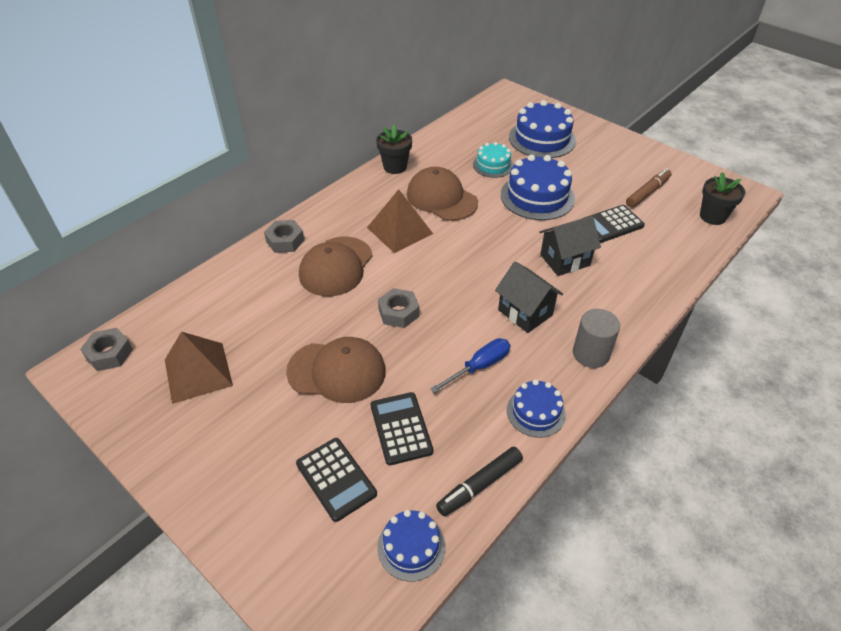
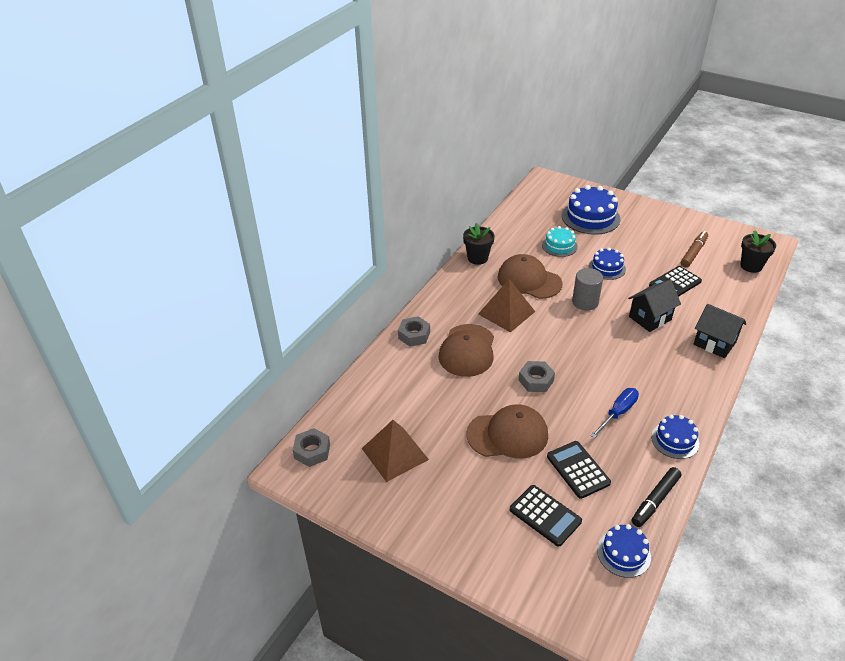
camera: 10 degrees left, 5 degrees down
black house [495,262,563,333] -> black house moved to [694,304,746,358]
blue cake [501,155,575,220] -> blue cake [589,248,626,280], size x0.58
grey cylinder [573,309,620,368] -> grey cylinder moved to [572,268,603,311]

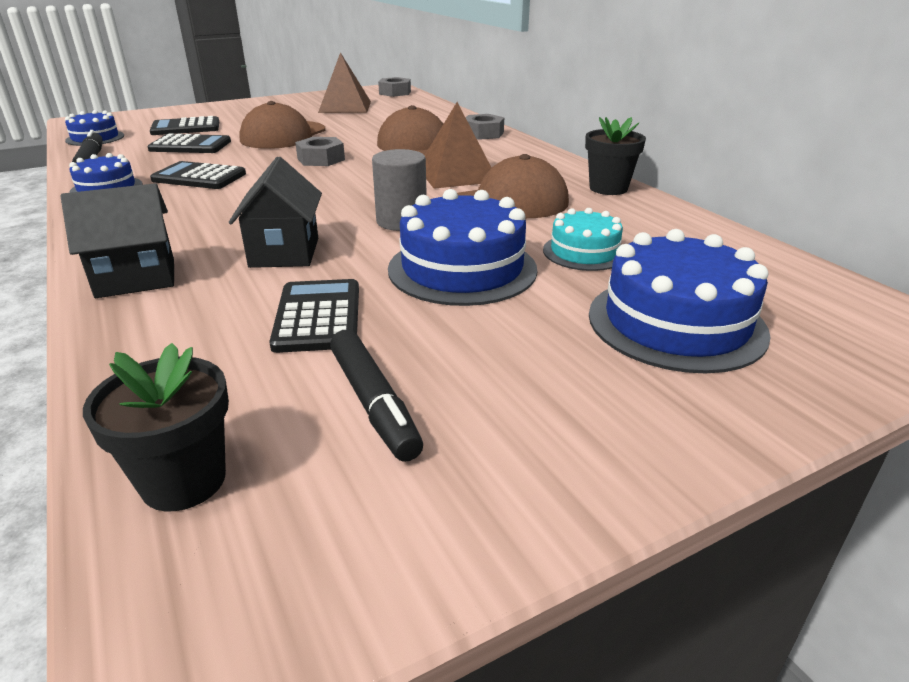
camera: 120 degrees right, 10 degrees down
blue cake [589,248,626,280] -> blue cake [388,189,537,306], size x1.71
blue screwdriver [590,388,639,438] -> black calculator [150,161,246,189]
brown marker [681,231,708,267] -> black marker [330,330,423,462]

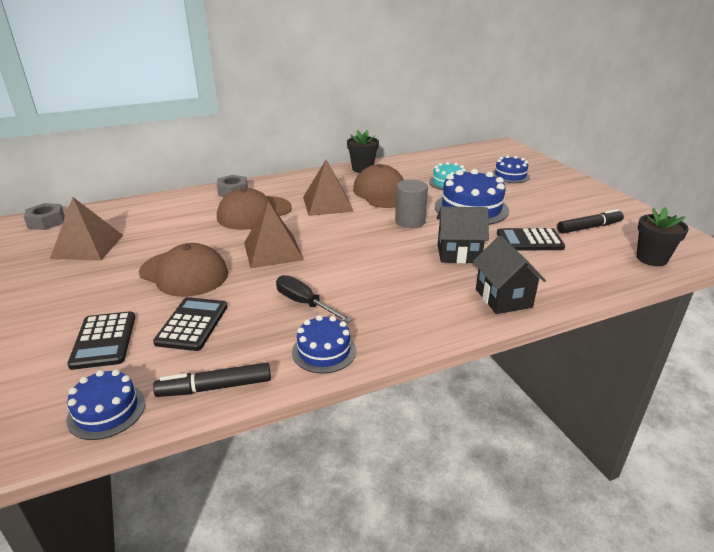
camera: 85 degrees left, 0 degrees up
black calculator [150,161,246,189] -> black screwdriver [276,275,352,323]
grey nut [295,137,345,166] -> brown pyramid [244,201,303,268]
blue cake [589,229,771,373] -> blue cake [492,155,530,183], size x0.58

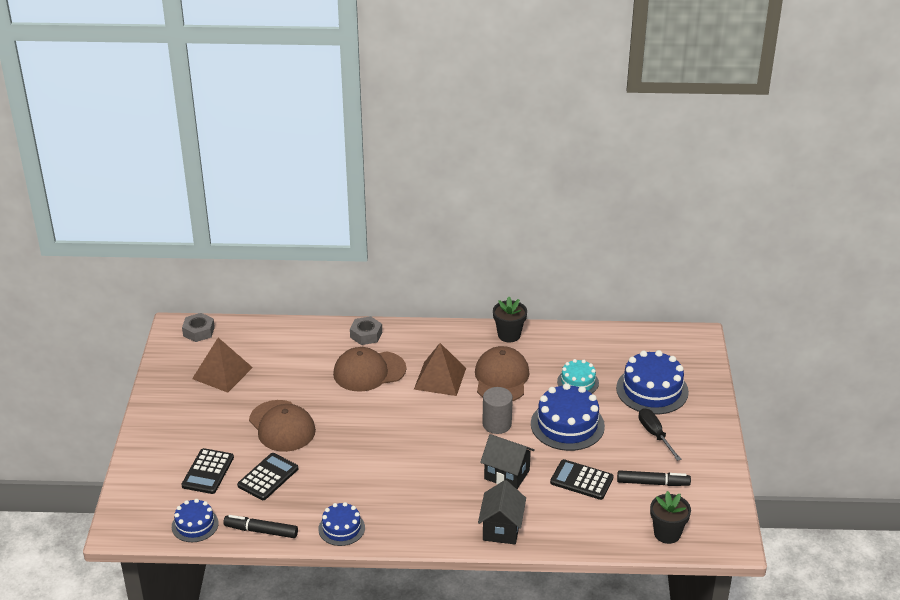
camera: 25 degrees right, 5 degrees up
brown pyramid [244,201,303,268] -> none
black screwdriver [276,275,352,323] -> black screwdriver moved to [639,408,681,461]
blue cake [492,155,530,183] -> blue cake [616,350,689,414], size x1.71

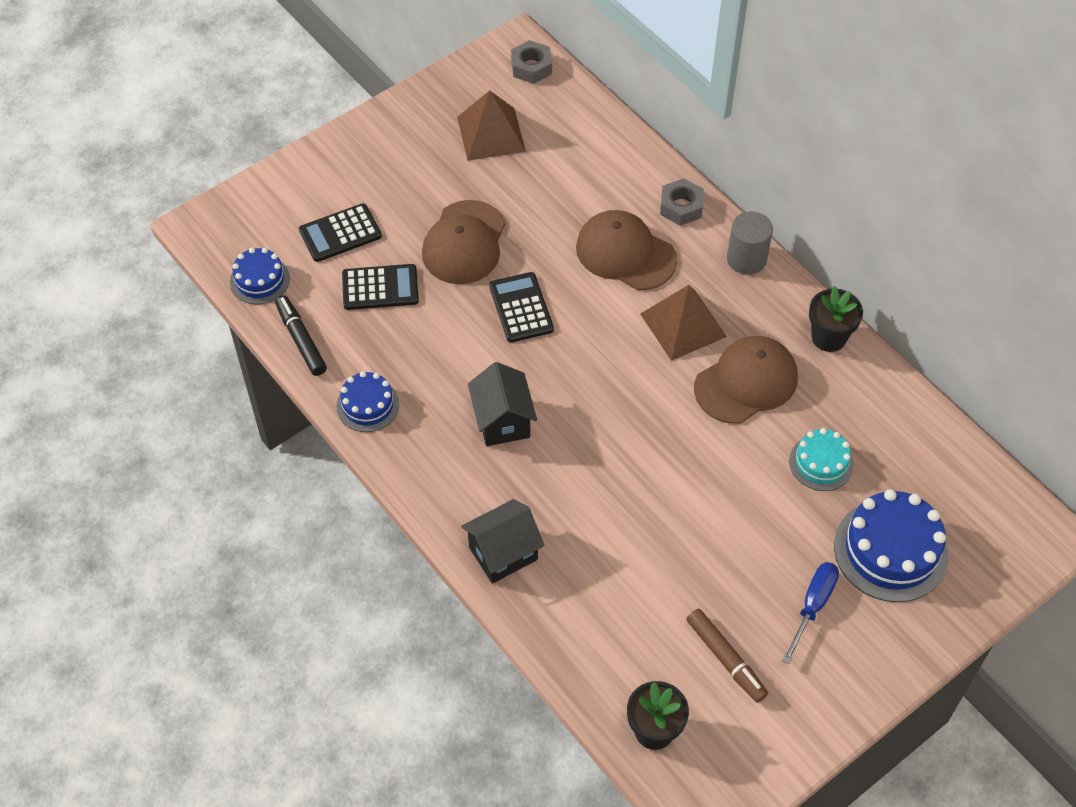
camera: 50 degrees right, 20 degrees up
black house [480,434,535,489] -> black house moved to [468,362,537,446]
grey cylinder [482,387,513,434] -> grey cylinder moved to [727,211,773,275]
blue cake [531,383,605,451] -> none
black calculator [550,459,614,500] -> black calculator moved to [489,272,554,342]
black marker [617,470,691,486] -> brown marker [686,609,768,703]
black screwdriver [639,408,681,461] -> blue screwdriver [782,562,839,664]

